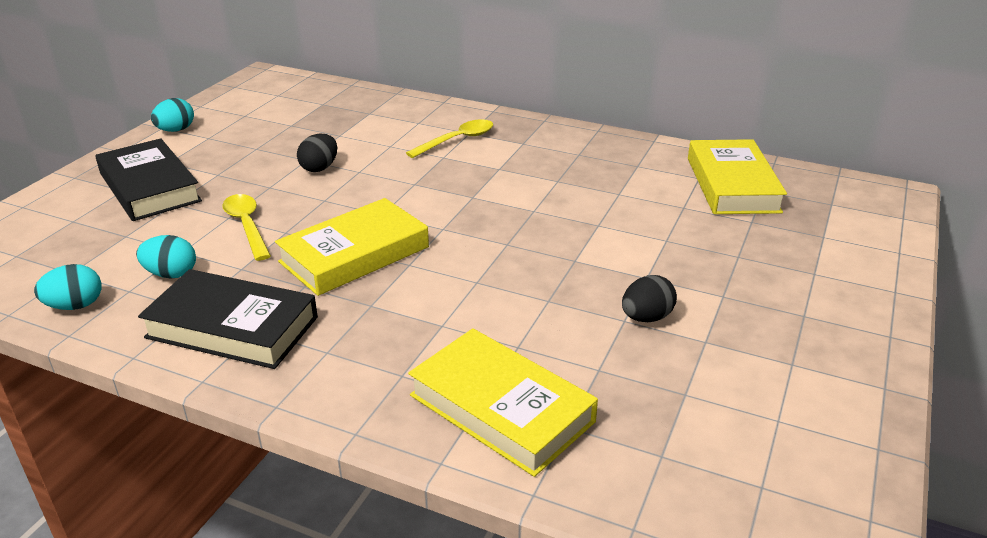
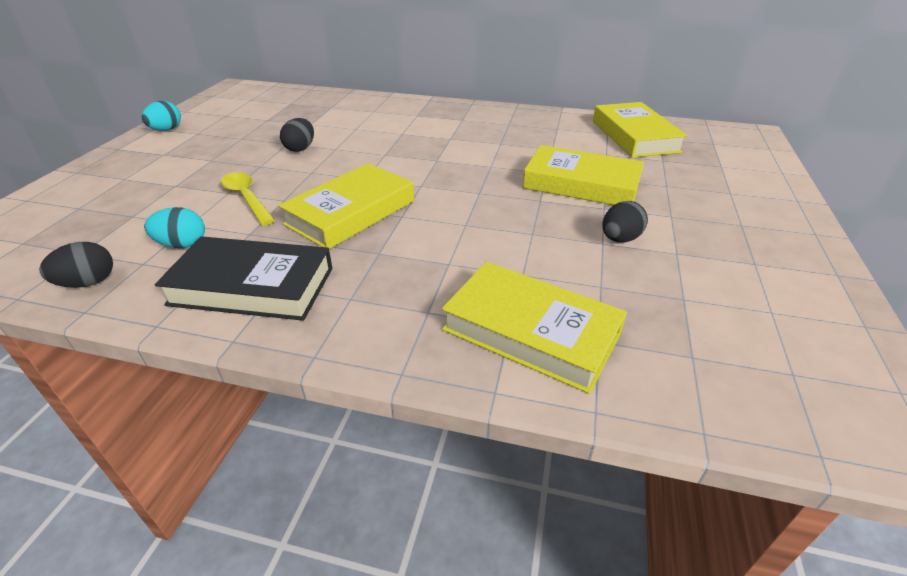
camera: 10 degrees left, 5 degrees up
turquoise egg [34,264,101,310] -> black egg [39,242,113,288]
black book [95,138,202,221] -> none
yellow spoon [406,119,493,158] -> none
none -> yellow book [523,145,644,205]

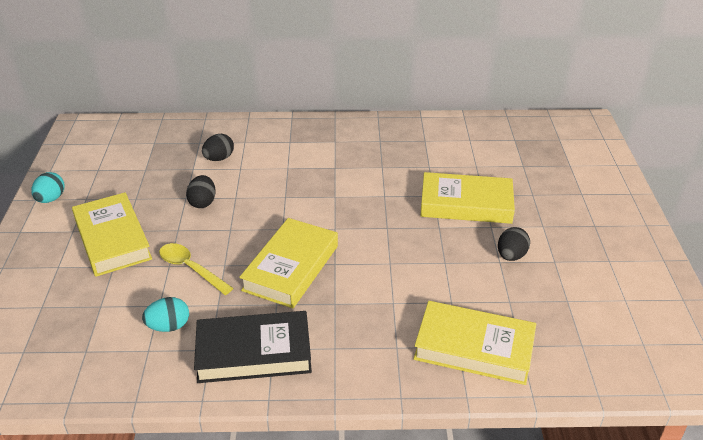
camera: 15 degrees left, 0 degrees up
black egg [39,242,113,288] -> black egg moved to [202,134,234,161]
yellow book [593,102,688,157] -> yellow book moved to [72,192,152,277]

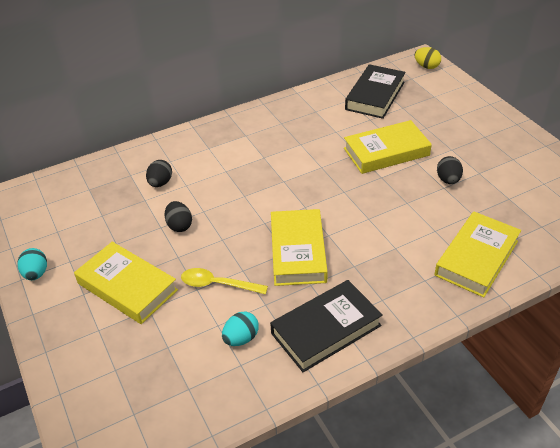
camera: 25 degrees left, 5 degrees up
yellow book [414,301,536,385] -> yellow book turned 45 degrees counterclockwise [434,211,521,297]
none -> black book [345,64,406,119]
none -> yellow egg [415,47,441,69]

